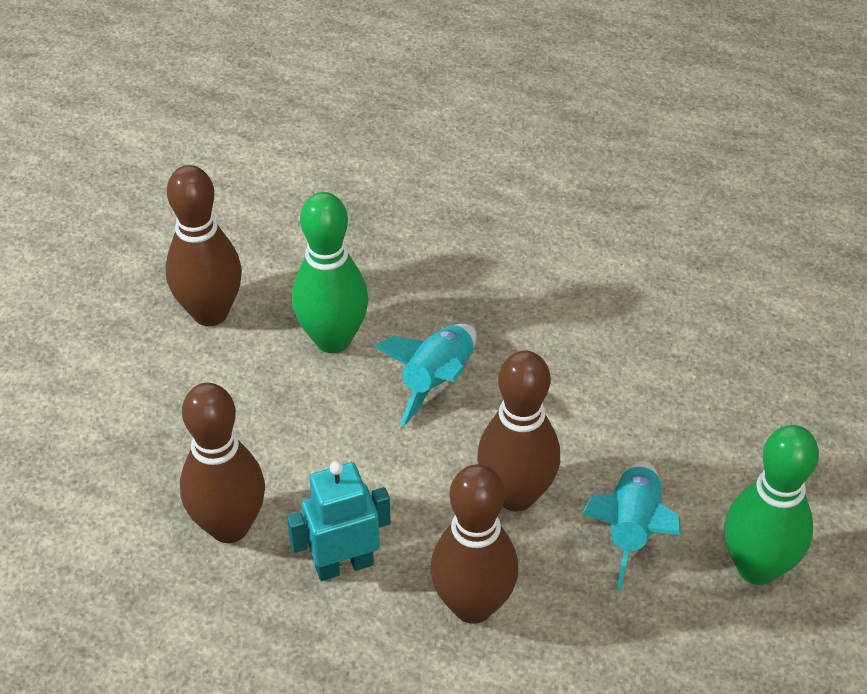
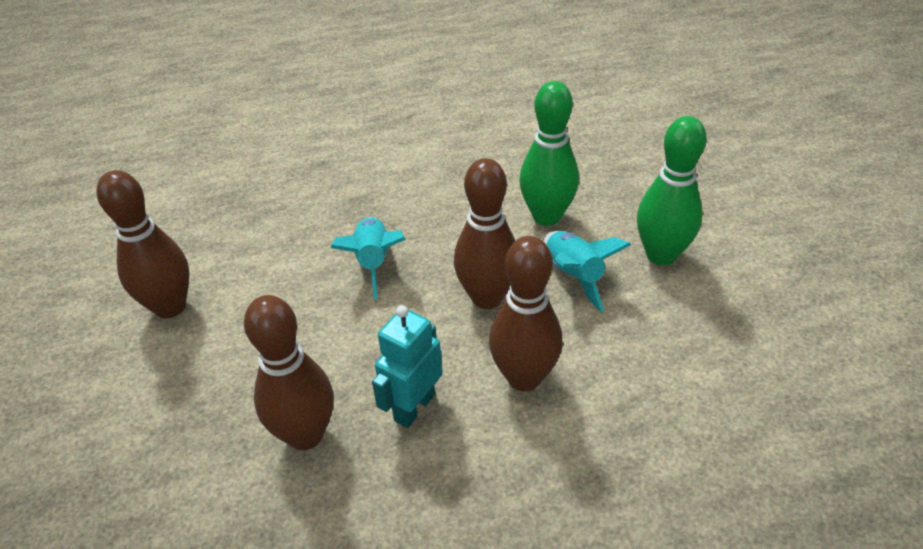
camera: 35 degrees left, 5 degrees down
green bowling pin [292,192,368,353] -> green bowling pin moved to [519,81,579,226]

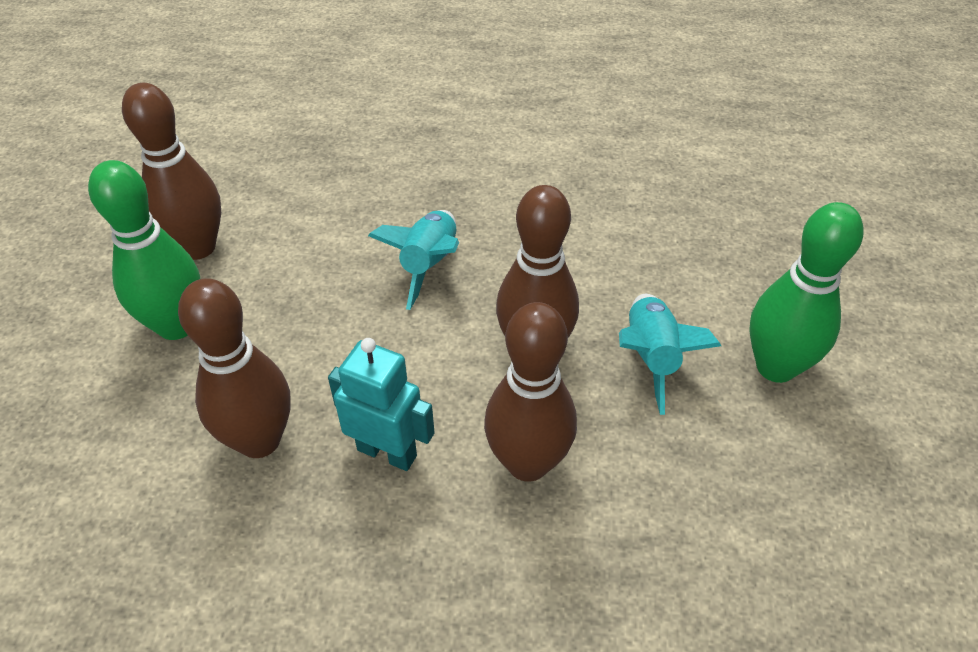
camera: 20 degrees right, 5 degrees up
turquoise robot [372,305,442,428] -> turquoise robot turned 60 degrees clockwise [328,338,435,471]
green bowling pin [519,81,579,226] -> green bowling pin moved to [88,160,200,340]

